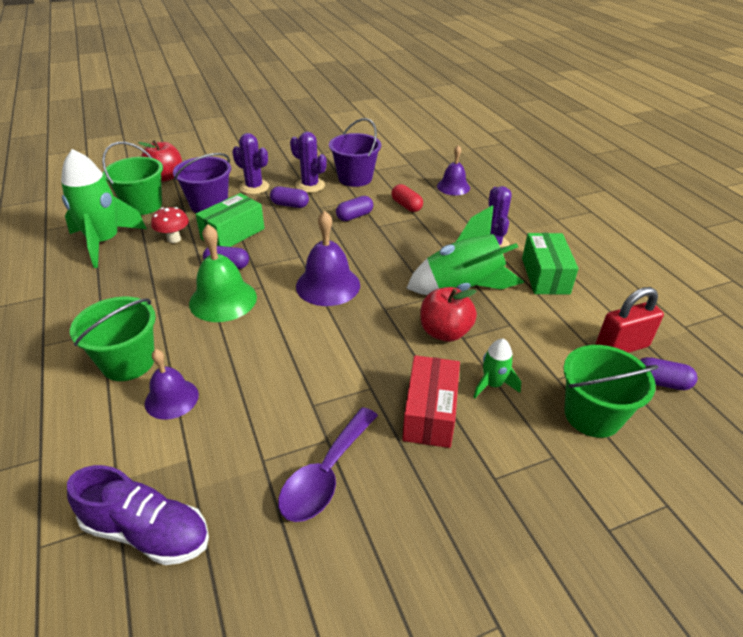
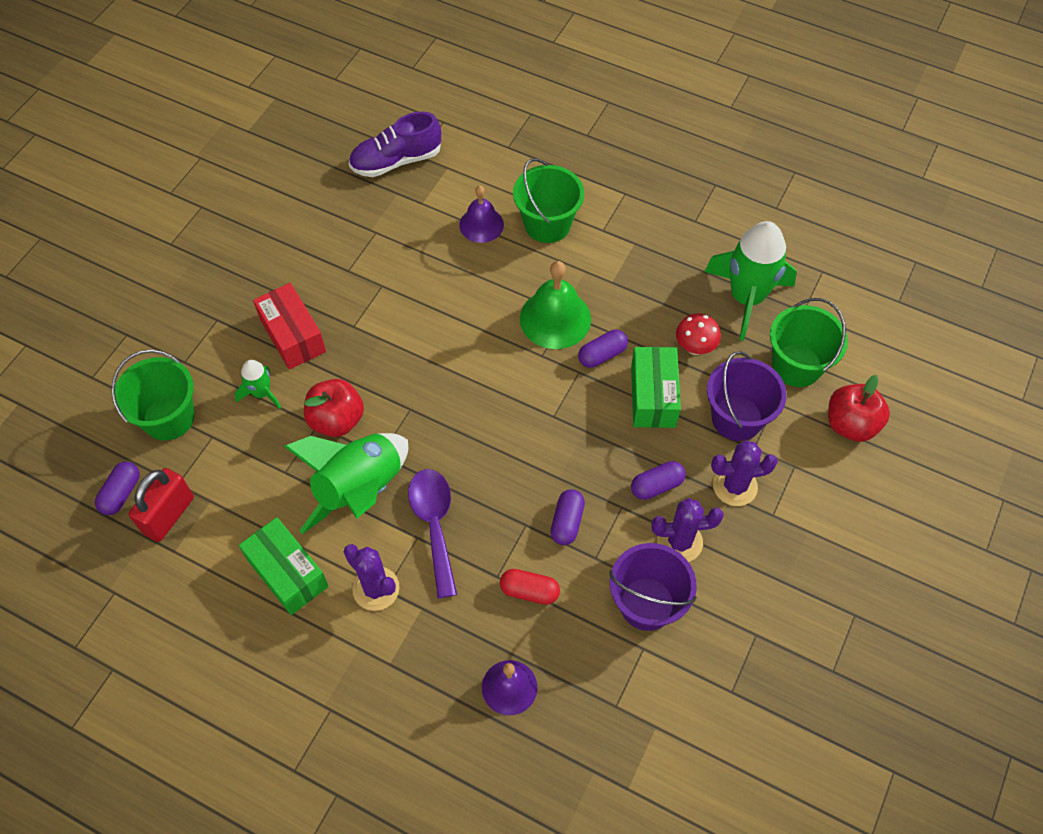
camera: 140 degrees right, 20 degrees up
purple spoon [278,407,378,522] -> purple spoon moved to [408,469,457,598]
purple bell [296,211,360,306] -> none
purple capsule [640,357,697,390] -> purple capsule turned 45 degrees counterclockwise [95,461,140,515]

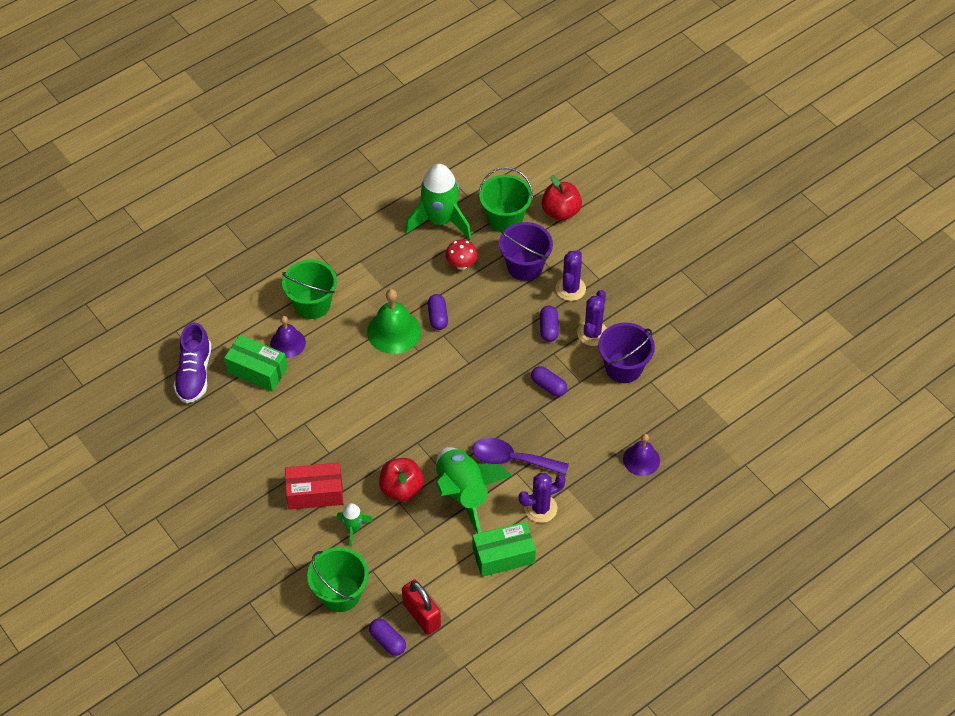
camera: 65 degrees left, 5 degrees down
red capsule [500,569,560,605] -> none
green box [631,347,681,428] -> green box moved to [224,335,288,392]

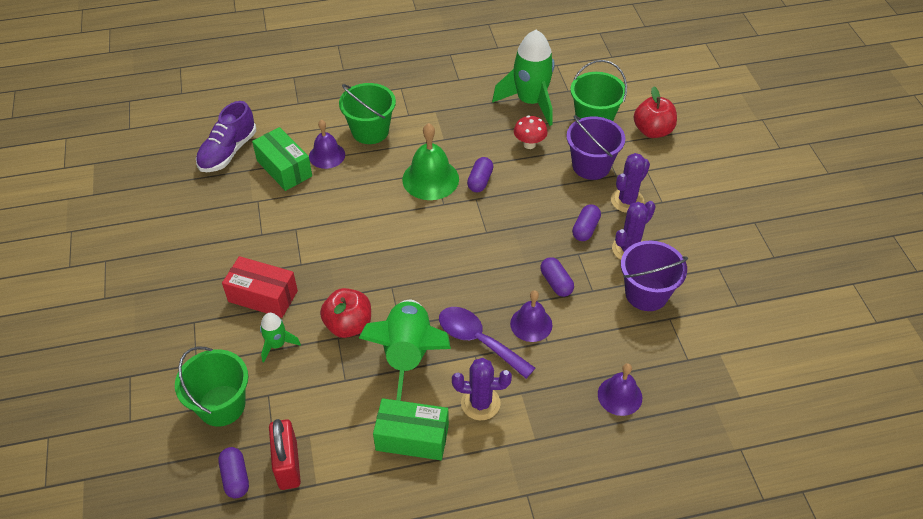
camera: 25 degrees right, 5 degrees down
none -> purple bell [510,290,552,342]

